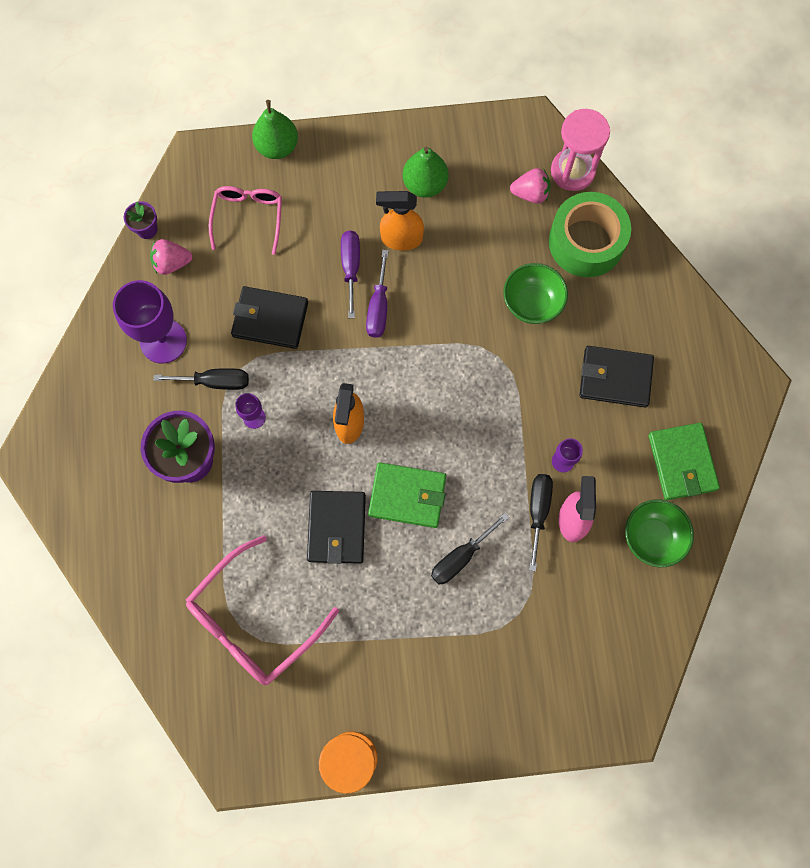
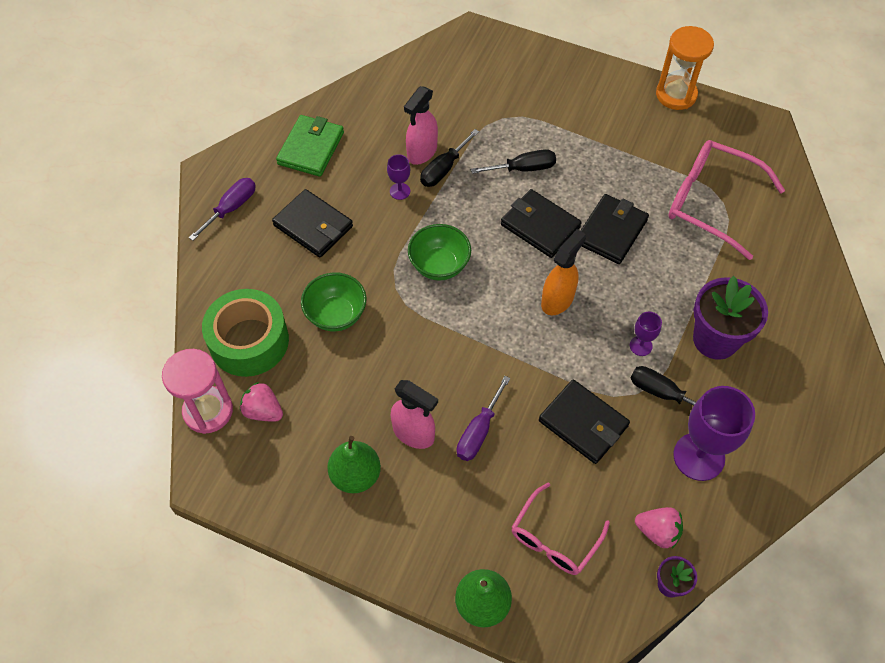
camera: 150 degrees left, 15 degrees down
pink glasses [186,535,339,685] -> pink glasses turned 135 degrees counterclockwise [668,140,785,260]
purple screwdriver [366,250,389,338] -> purple screwdriver moved to [189,178,255,241]
green wallet [368,462,446,528] -> black wallet [501,189,582,258]
orange spray bottle [376,191,424,251] -> pink spray bottle [391,380,438,449]
green bowl [625,499,694,567] -> green bowl moved to [408,224,471,281]

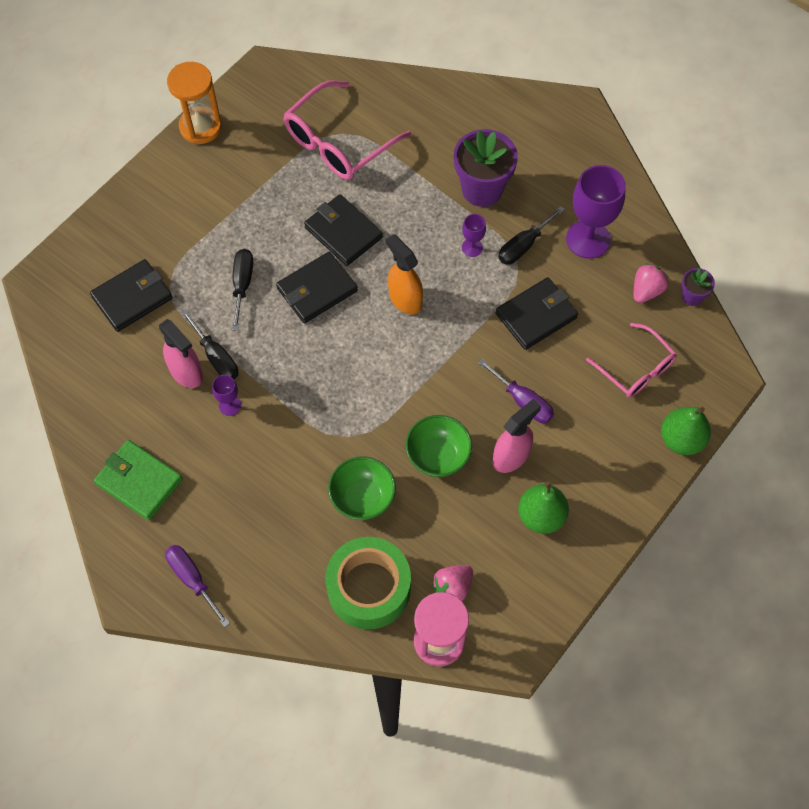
camera: 75 degrees left, 5 degrees up
black wallet [272,189,353,258] -> black wallet moved to [90,259,173,332]
green bowl [408,224,471,281] -> green bowl moved to [405,415,472,477]

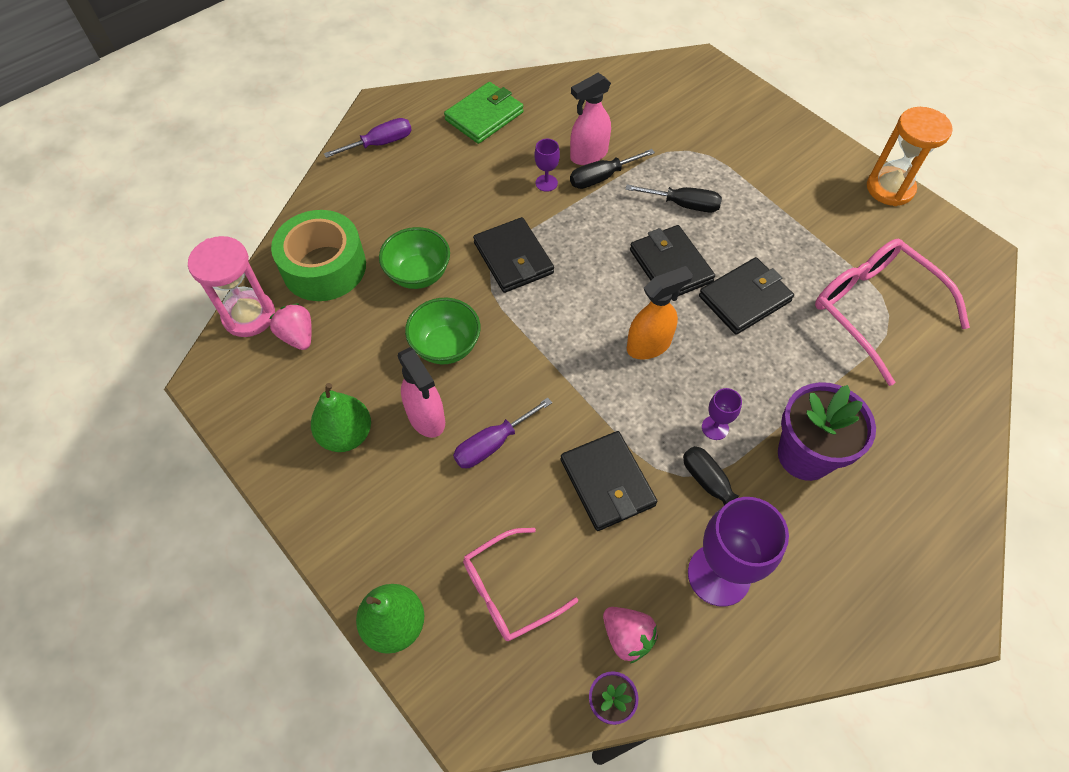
camera: 100 degrees right, 5 degrees down
black wallet [90,259,173,332] -> black wallet moved to [473,217,554,293]

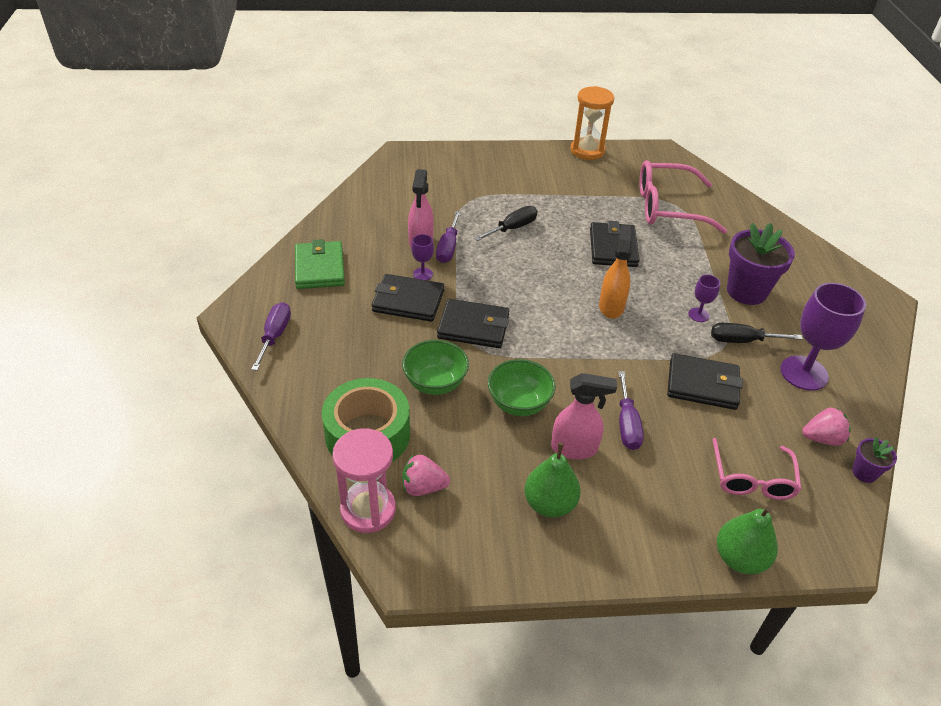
camera: 55 degrees left, 15 degrees down
black screwdriver [570,149,655,189] -> purple screwdriver [436,211,461,263]
black wallet [630,225,715,296] -> black wallet moved to [372,274,444,322]

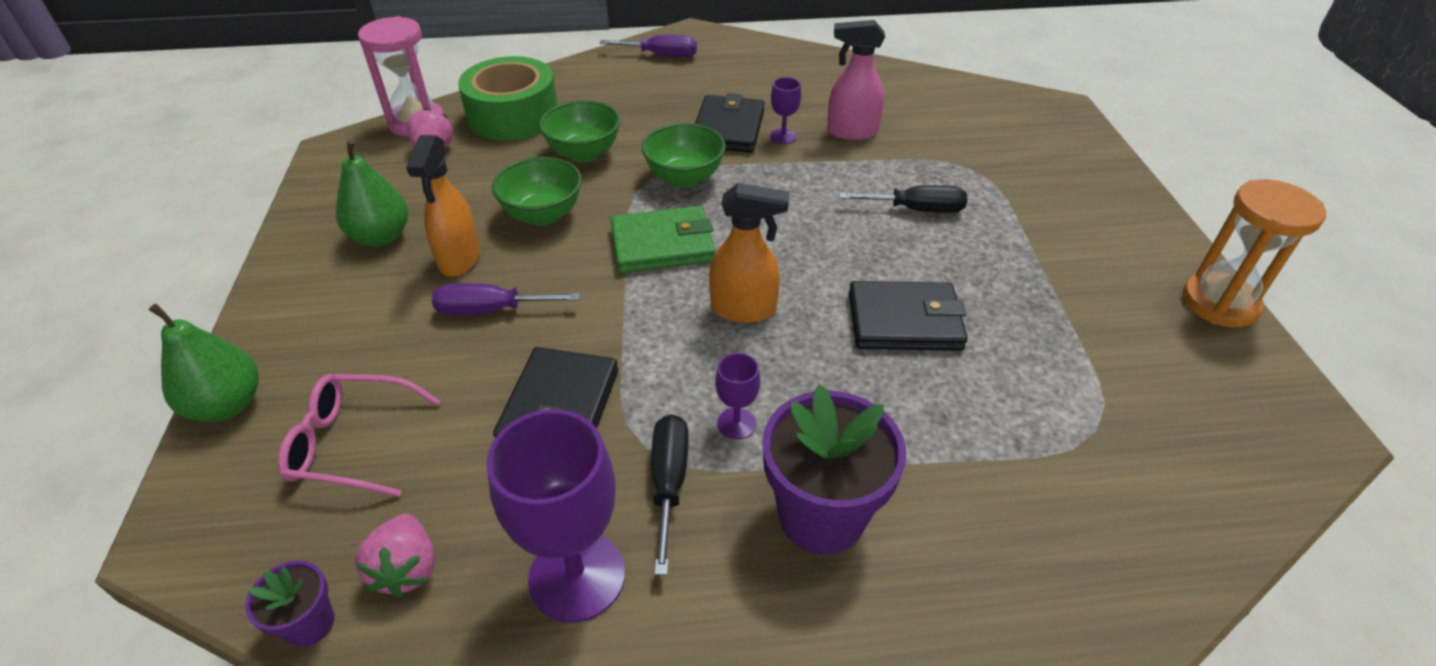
camera: 90 degrees right, 0 degrees up
green wallet [295,239,345,289] -> green wallet moved to [611,206,715,273]
purple screwdriver [436,211,461,263] -> none
black wallet [437,299,510,348] -> green bowl [641,123,726,188]
black screwdriver [474,206,537,241] -> black screwdriver turned 45 degrees counterclockwise [839,185,967,213]
pink spray bottle [551,373,617,459] -> orange spray bottle [406,135,480,277]
pink glasses [639,160,727,234] -> none

